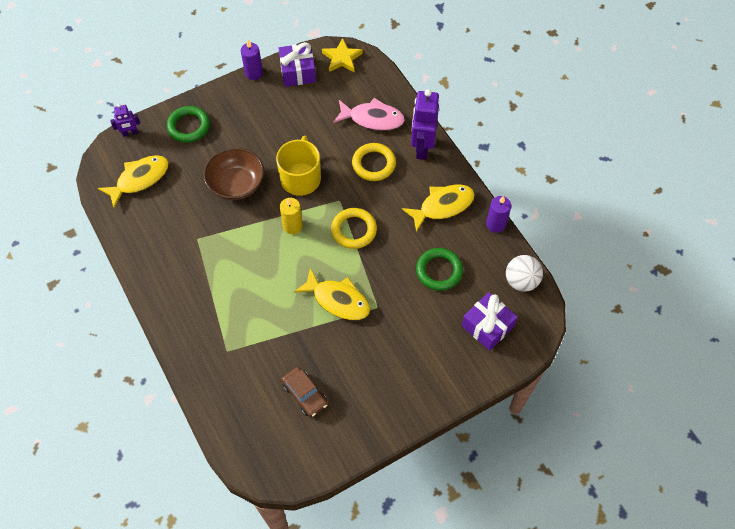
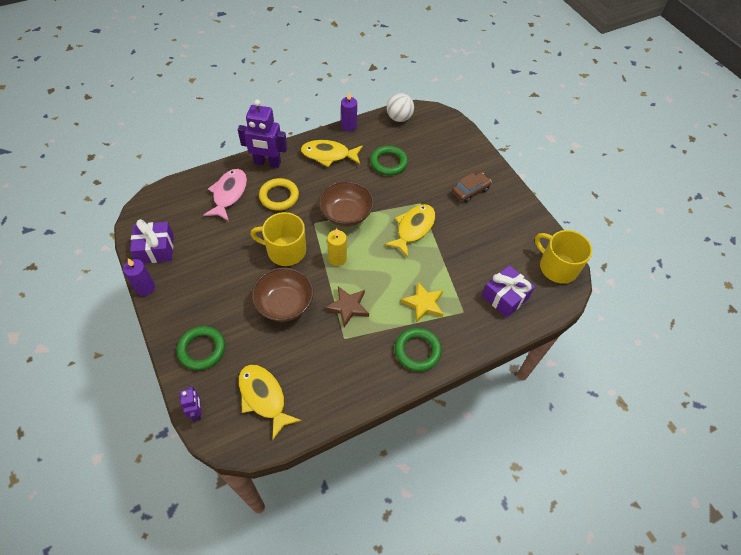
camera: 90 degrees left, 5 degrees down
brown car [282,367,328,417] -> brown car moved to [452,172,492,203]
yellow star [322,38,363,72] -> yellow star moved to [401,282,443,323]
yellow ring [331,208,377,249] -> brown bowl [319,181,374,227]
yellow fish [402,184,475,232] -> yellow fish turned 60 degrees counterclockwise [301,140,363,167]
purple gift [462,292,517,351] -> purple gift moved to [482,265,535,318]
none -> brown star [325,286,369,327]
none -> green ring [395,328,442,371]
none -> yellow mug [535,230,592,284]

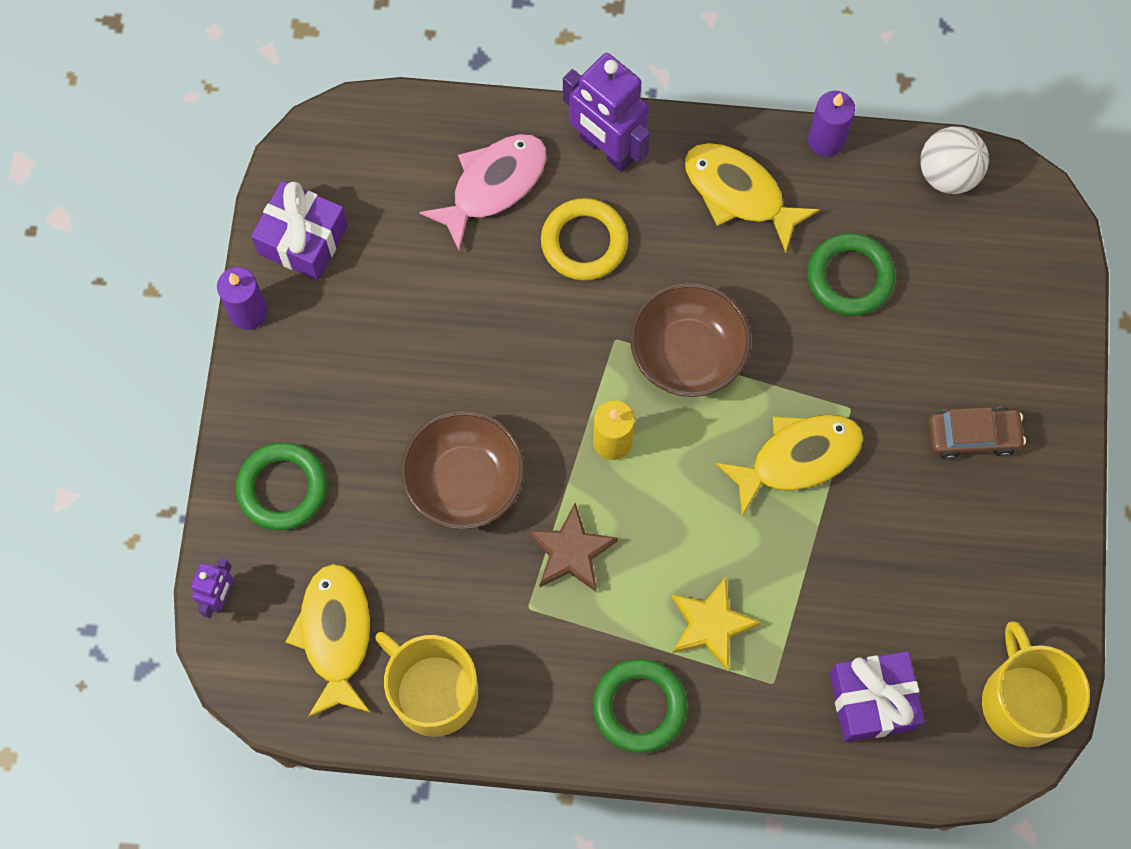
camera: 35 degrees right, 15 degrees up
yellow mug [250,212,306,266] -> yellow mug moved to [375,632,478,737]

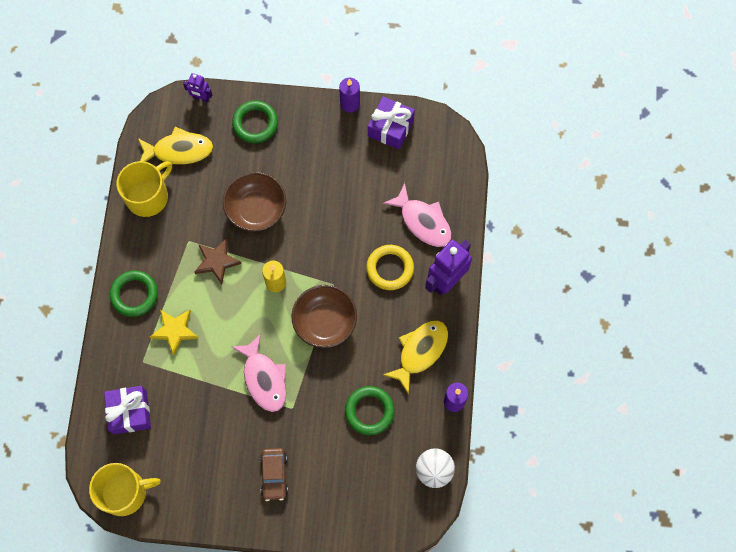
camera: 90 degrees right, 0 degrees up
yellow fish [715,415,863,516] -> pink fish [232,334,286,412]

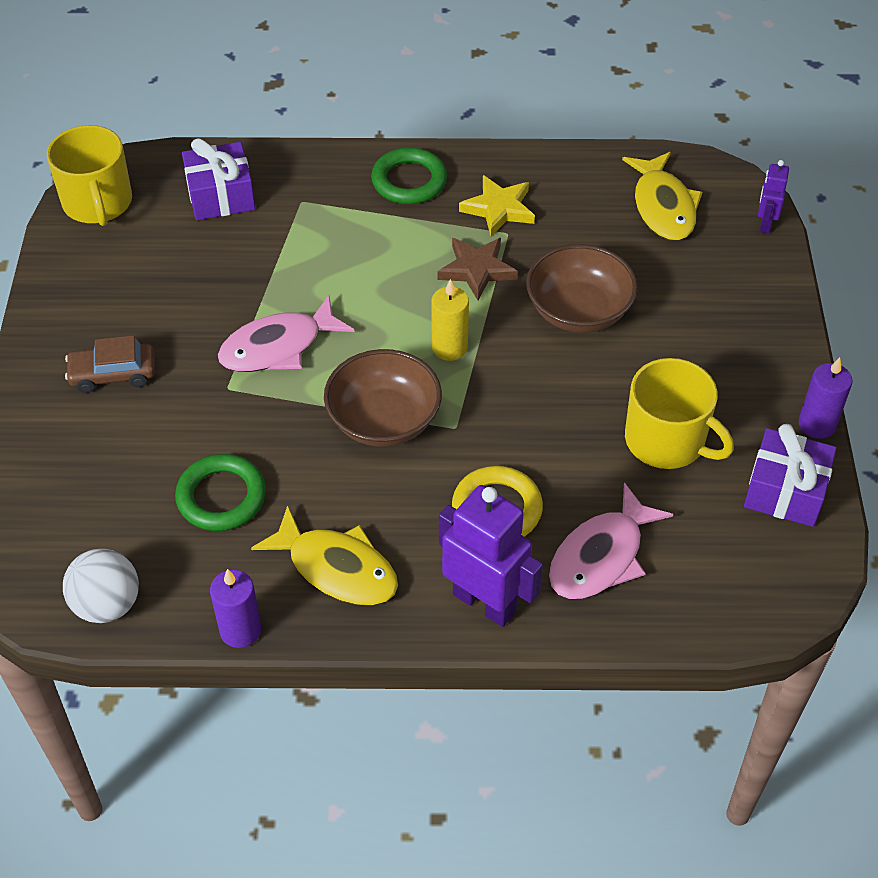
camera: 85 degrees right, 20 degrees down
yellow mug [116,161,172,217] -> yellow mug moved to [625,358,734,469]
yellow star [150,310,199,355] -> yellow star moved to [459,175,535,236]
green ring [232,101,278,143] -> none

